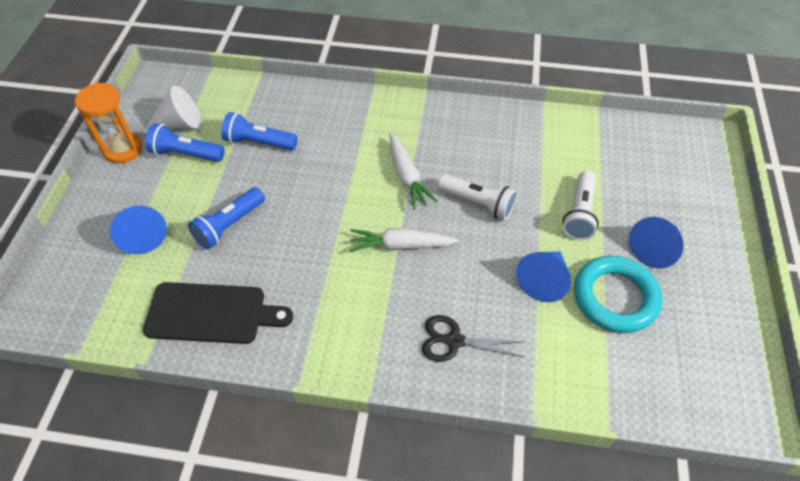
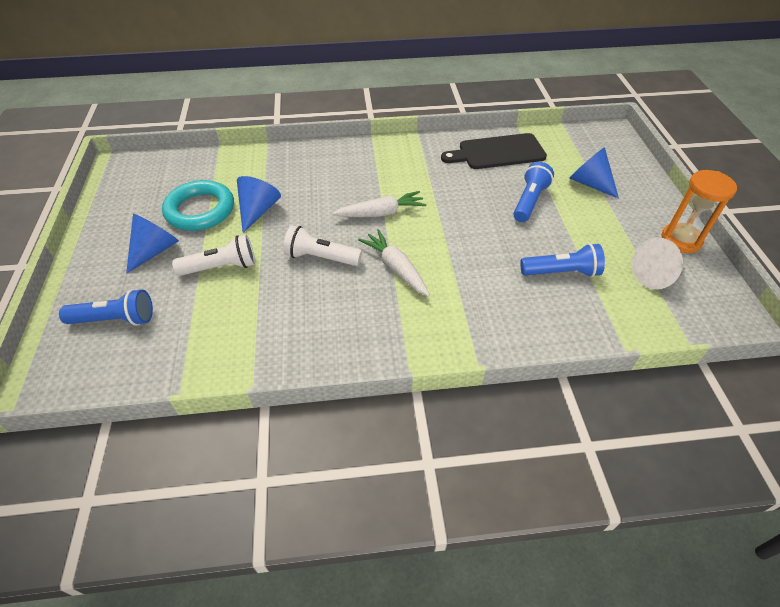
camera: 165 degrees right, 5 degrees down
blue flashlight [145,123,224,162] -> blue flashlight moved to [59,289,153,326]
black scissors [422,315,525,362] -> none
white flashlight [562,170,599,240] -> white flashlight turned 75 degrees clockwise [172,235,255,276]

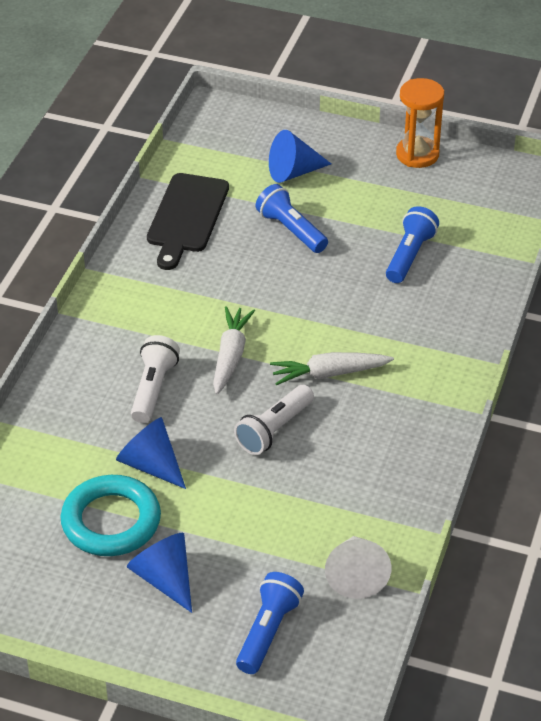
camera: 65 degrees left, 5 degrees down
white flashlight [172,235,255,276] -> white flashlight moved to [131,335,180,423]
white cone [632,238,685,289] -> white cone moved to [325,536,391,599]

